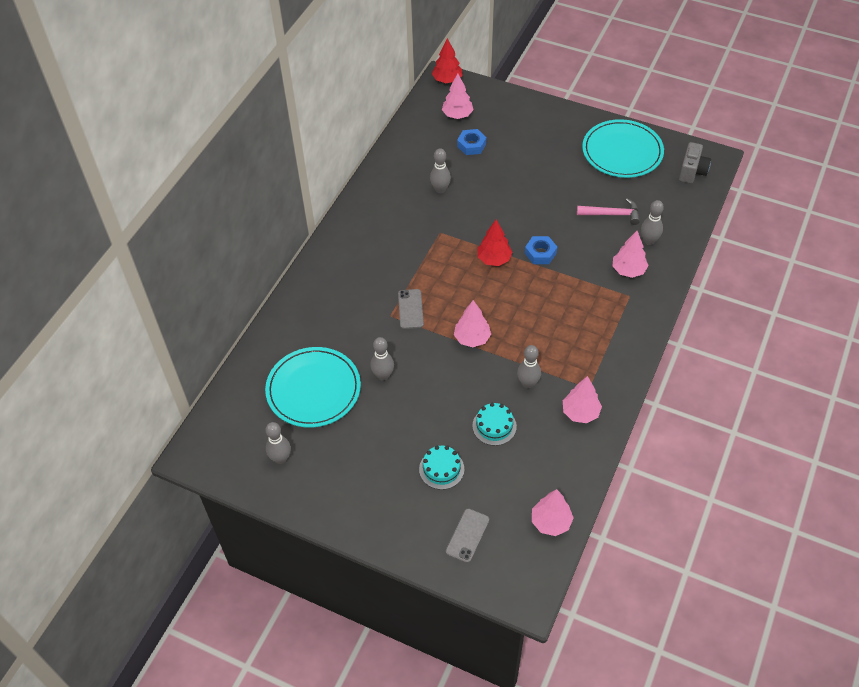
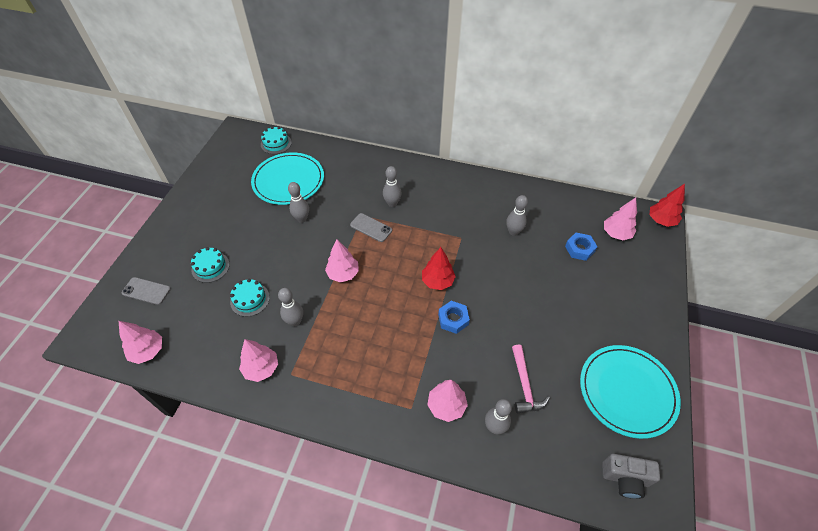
camera: 80 degrees right, 0 degrees up
grey bowling pin [266,422,291,464] -> grey bowling pin moved to [383,166,402,207]
grey phone [398,289,424,329] -> grey phone turned 45 degrees clockwise [350,213,392,242]
none -> turquoise cake [261,126,292,154]

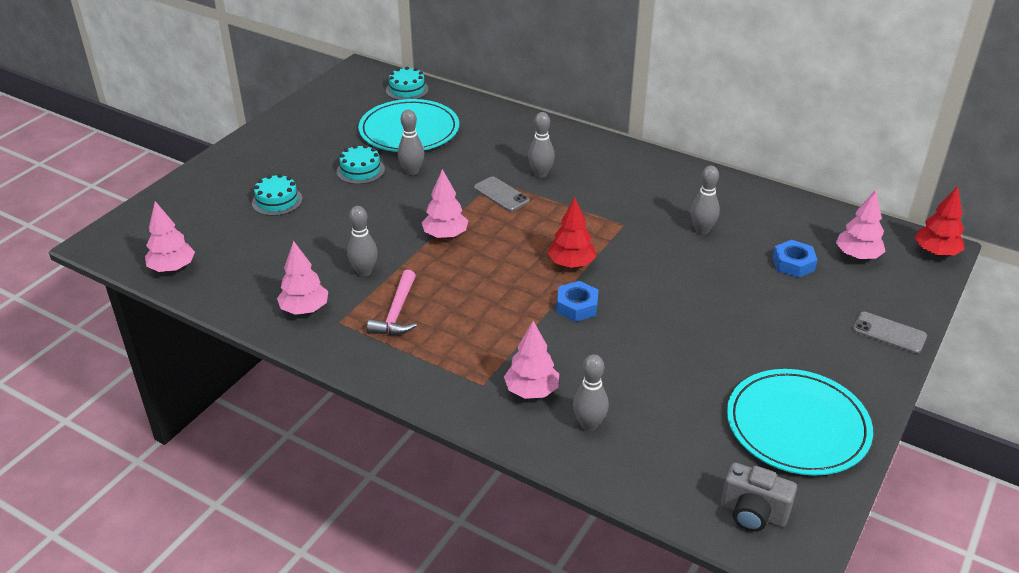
camera: 15 degrees right, 15 degrees down
grey phone [122,277,171,305] -> grey phone moved to [852,312,927,354]
turquoise cake [230,279,270,317] -> turquoise cake moved to [337,145,385,184]
pink hammer [512,345,550,413] -> pink hammer moved to [367,270,417,335]

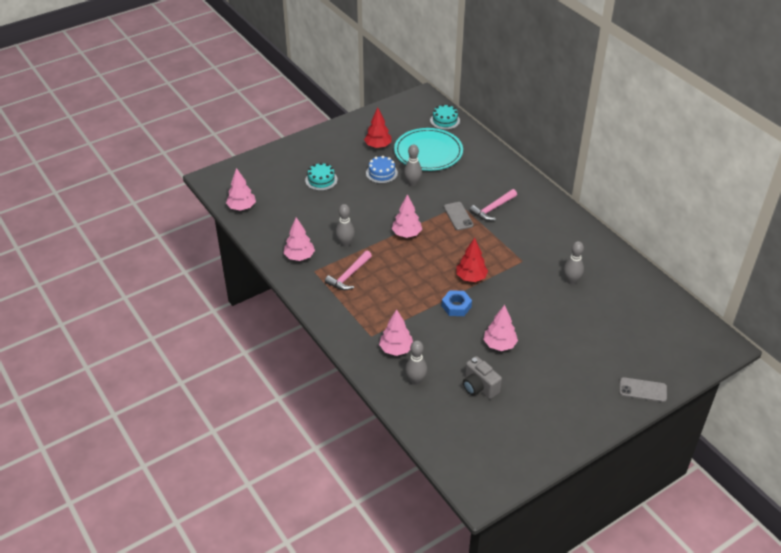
camera: 25 degrees right, 5 degrees up
turquoise cake [337,145,385,184] -> blue cake [366,156,398,184]
grey bowling pin [528,112,555,178] -> pink hammer [469,189,517,221]
grey camera [721,462,797,532] -> grey camera moved to [463,356,502,399]
turquoise plate [727,369,873,476] -> none
blue nut [773,240,818,278] -> none
pink tree [836,189,886,260] -> pink tree moved to [483,305,518,351]
grey phone [852,312,927,354] -> grey phone turned 45 degrees counterclockwise [619,377,667,402]
red tree [914,186,964,256] -> red tree moved to [364,108,392,148]

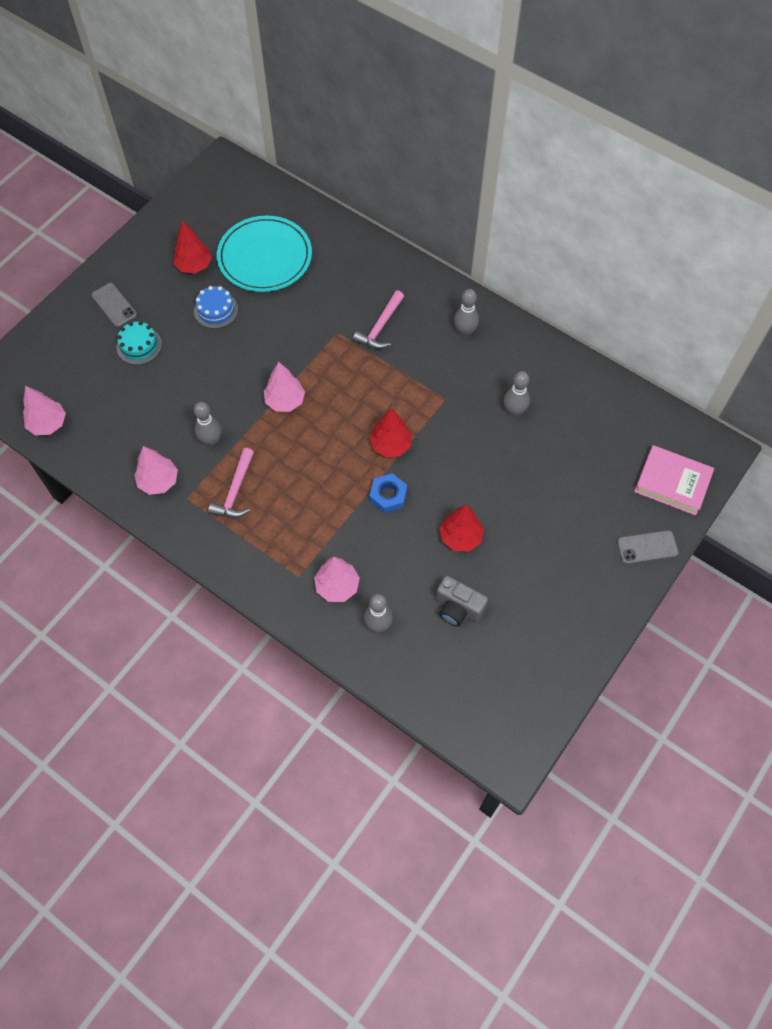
camera: 20 degrees left, 20 degrees up
grey bowling pin [404,145,422,186] -> grey bowling pin moved to [454,289,479,337]
turquoise cake [430,104,460,130] -> none
grey phone [444,202,474,230] -> grey phone moved to [92,283,137,327]
pink tree [483,305,518,351] -> red tree [440,505,484,551]
none -> pink book [634,445,714,516]

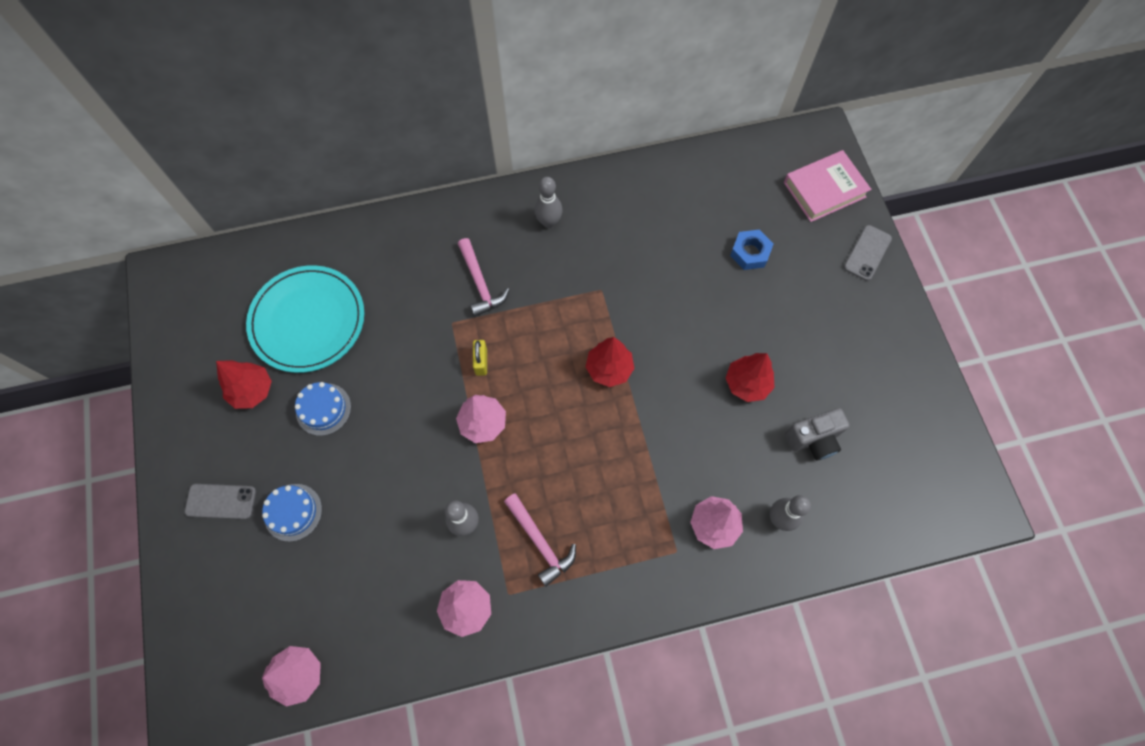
camera: 50 degrees left, 5 degrees up
turquoise cake [117,321,162,365] -> blue cake [262,484,322,542]
blue nut [370,473,407,513] -> blue nut moved to [730,230,773,270]
grey bowling pin [504,371,530,417] -> none
none -> yellow padlock [473,340,487,376]

